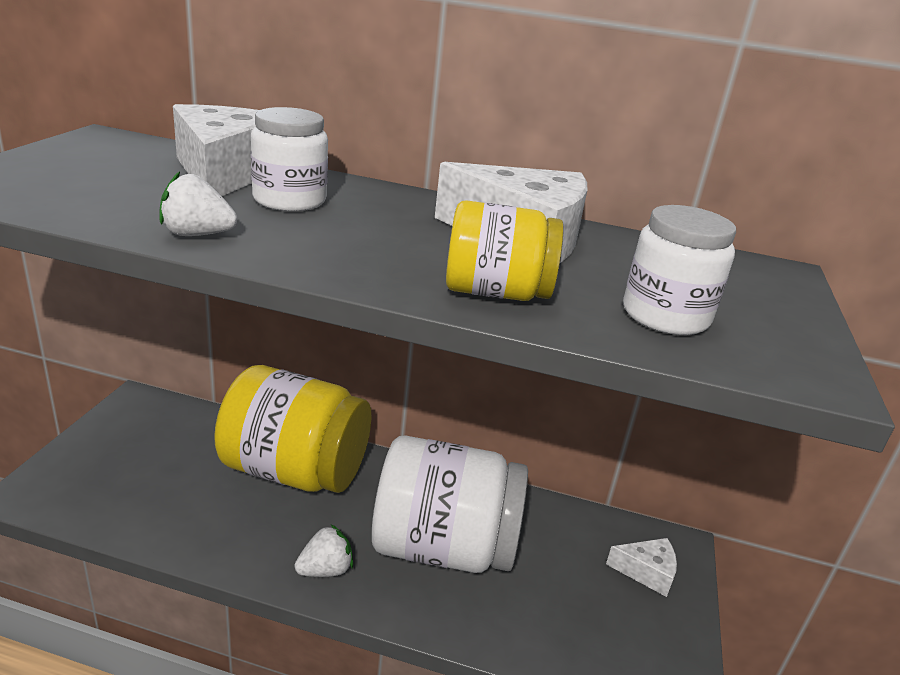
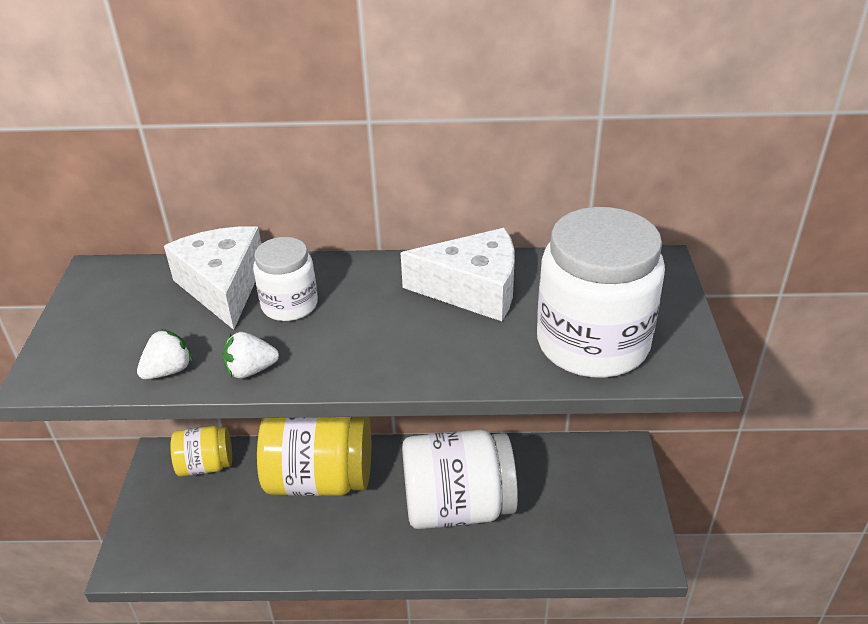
camera: 10 degrees left, 10 degrees up
white strawberry [295,524,353,577] -> white strawberry moved to [137,329,193,380]
yellow jar [446,200,563,301] -> yellow jar moved to [170,426,232,477]
white cheese [606,538,677,597] -> none
white jar [623,205,736,335] -> white jar [537,207,665,378], size x1.85

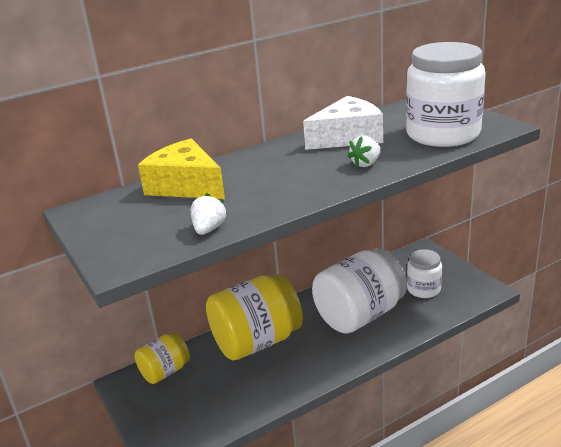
camera: 30 degrees left, 10 degrees down
white cheese [164,226,261,330] -> yellow cheese [138,139,225,199]
white strawberry [222,332,279,379] -> white strawberry moved to [347,136,381,168]
white jar [253,237,318,321] -> white jar moved to [407,249,442,298]

